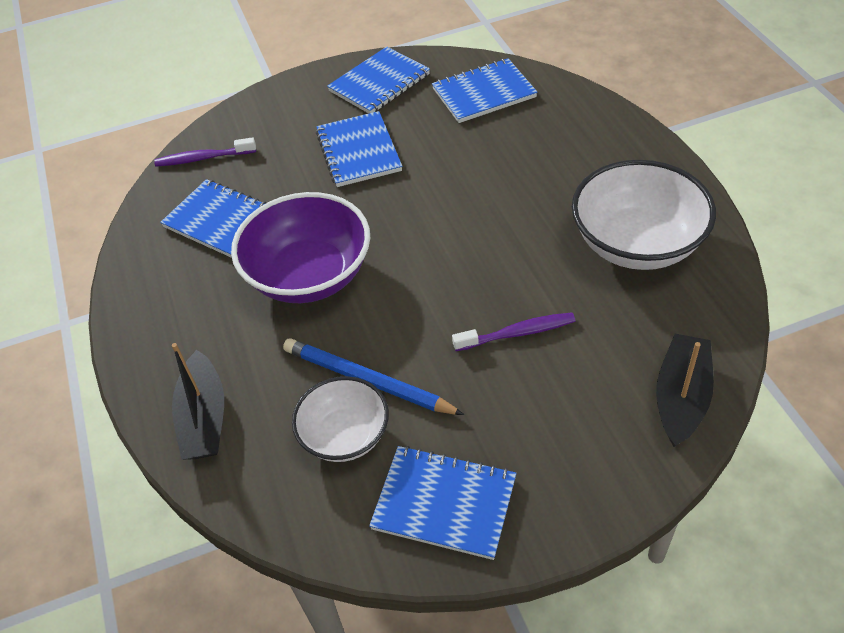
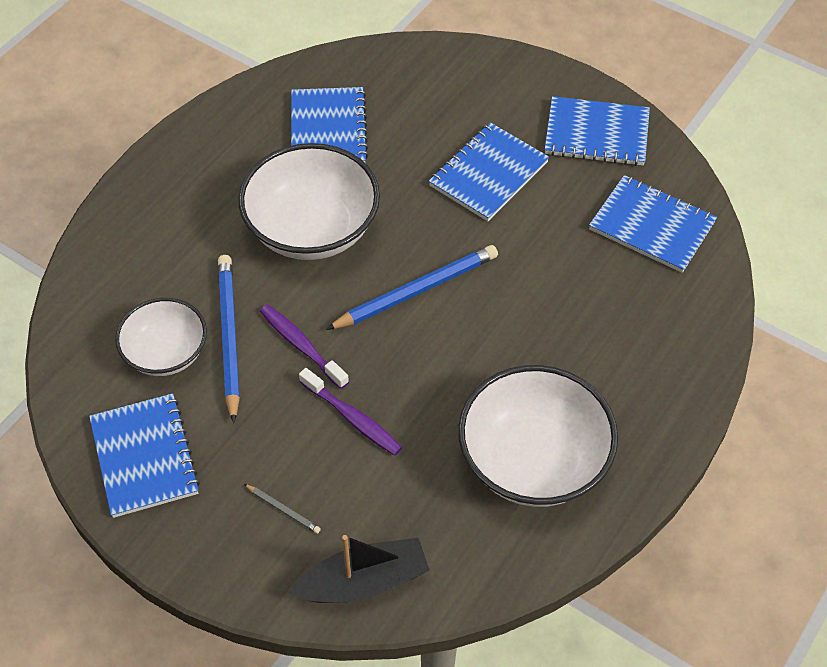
camera: 50 degrees right, 5 degrees up
purple toothbrush [154,137,256,167] -> purple toothbrush moved to [260,304,349,389]
black boat [172,343,224,460] -> none
purple bowl [231,192,370,303] -> white bowl [238,143,380,260]
none -> grey pencil [244,484,321,534]
none -> blue pencil [326,245,498,330]

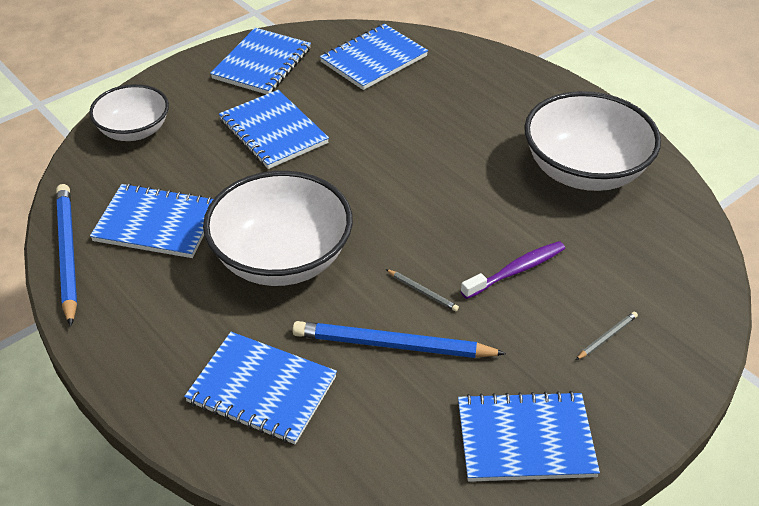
camera: 75 degrees left, 10 degrees down
white bowl [115,298,207,376] -> white bowl moved to [89,84,169,141]
purple toothbrush [260,304,349,389] -> grey pencil [386,269,459,311]
black boat [289,535,430,603] -> none
blue pencil [326,245,498,330] -> blue pencil moved to [56,184,77,327]
none -> blue notebook [184,332,337,444]

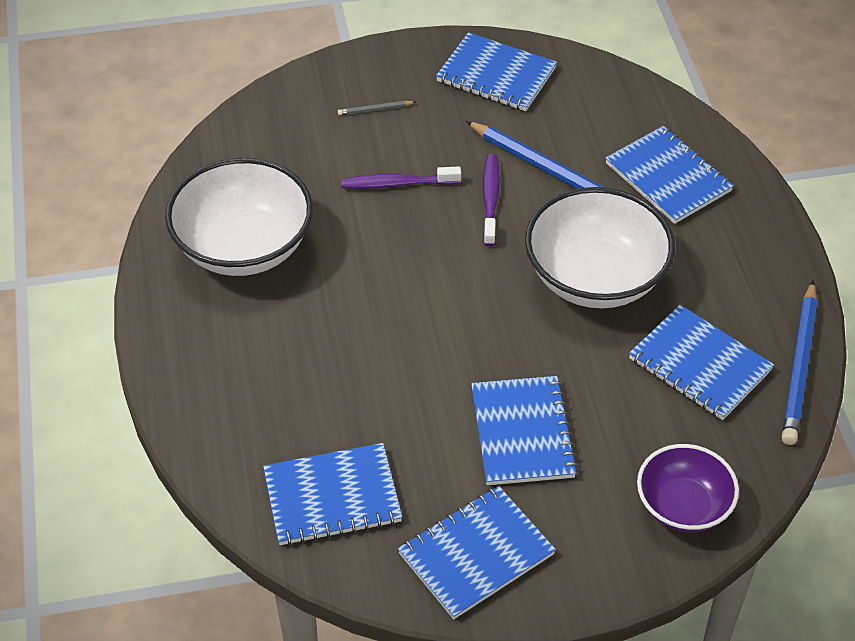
camera: 150 degrees left, 5 degrees up
white bowl [89,84,169,141] -> purple bowl [637,444,739,532]
grey pencil [386,269,459,311] -> purple toothbrush [482,154,500,246]

